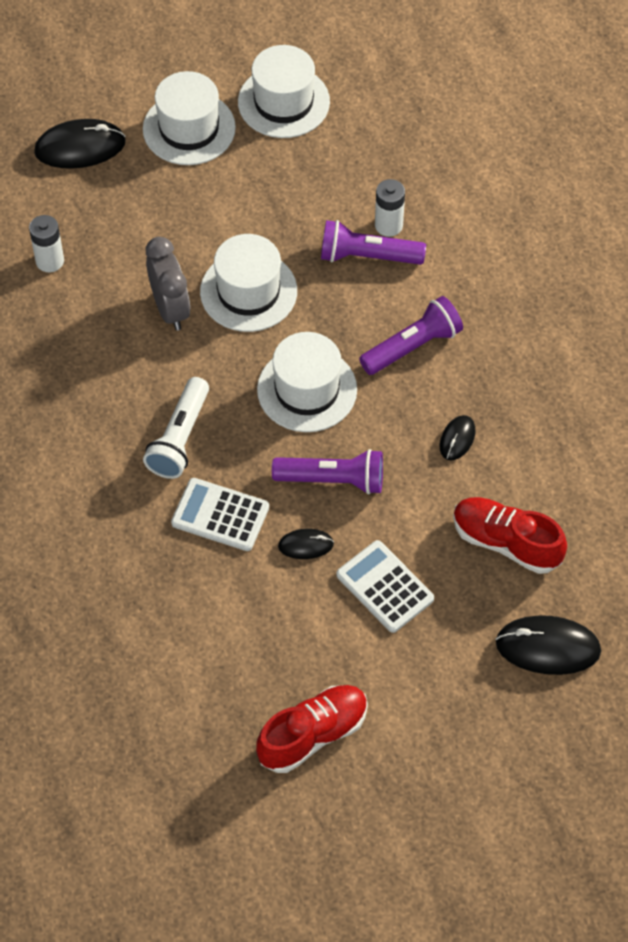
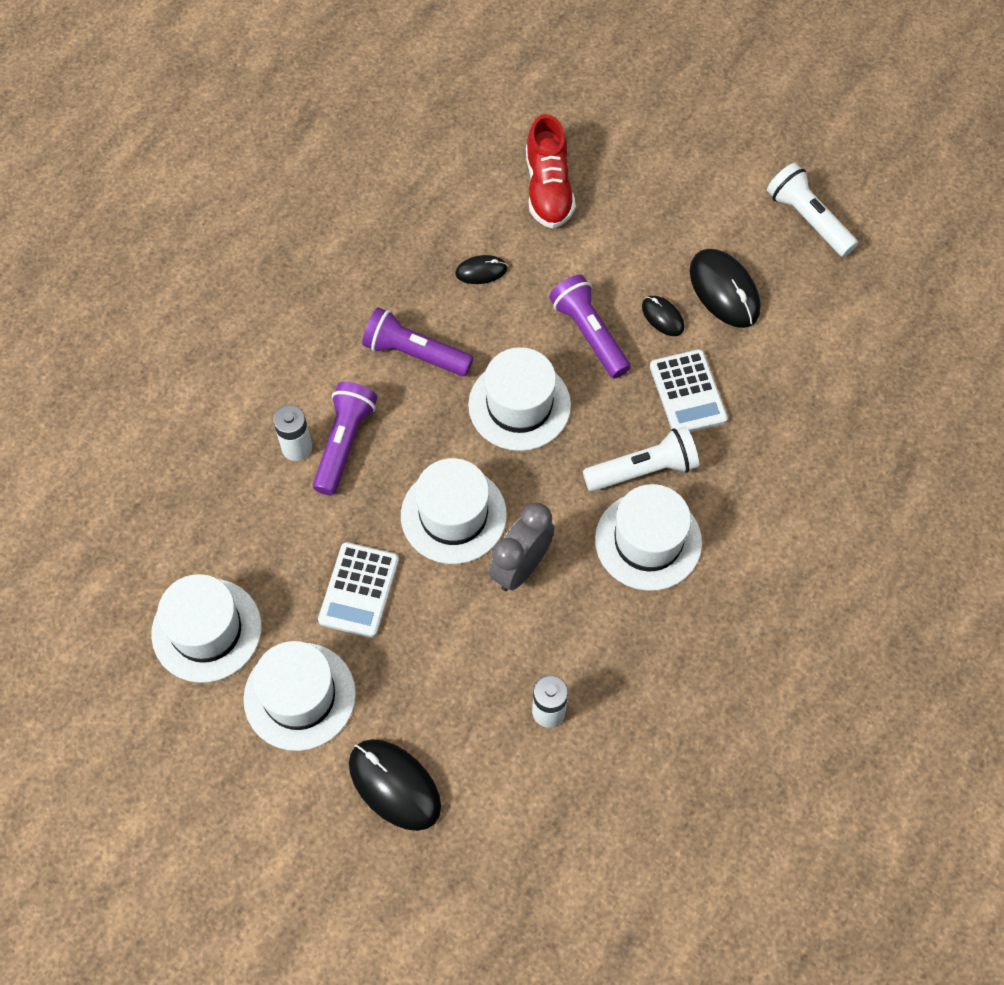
camera: 125 degrees left, 5 degrees up
red shoe [256,685,368,773] -> white flashlight [767,163,858,257]
purple flashlight [321,220,426,265] -> purple flashlight turned 135 degrees counterclockwise [313,382,377,495]
white calculator [336,540,434,633] -> white calculator moved to [318,542,399,638]
black mouse [496,615,601,675] -> black mouse moved to [690,249,760,328]
none -> white hat [595,484,702,591]

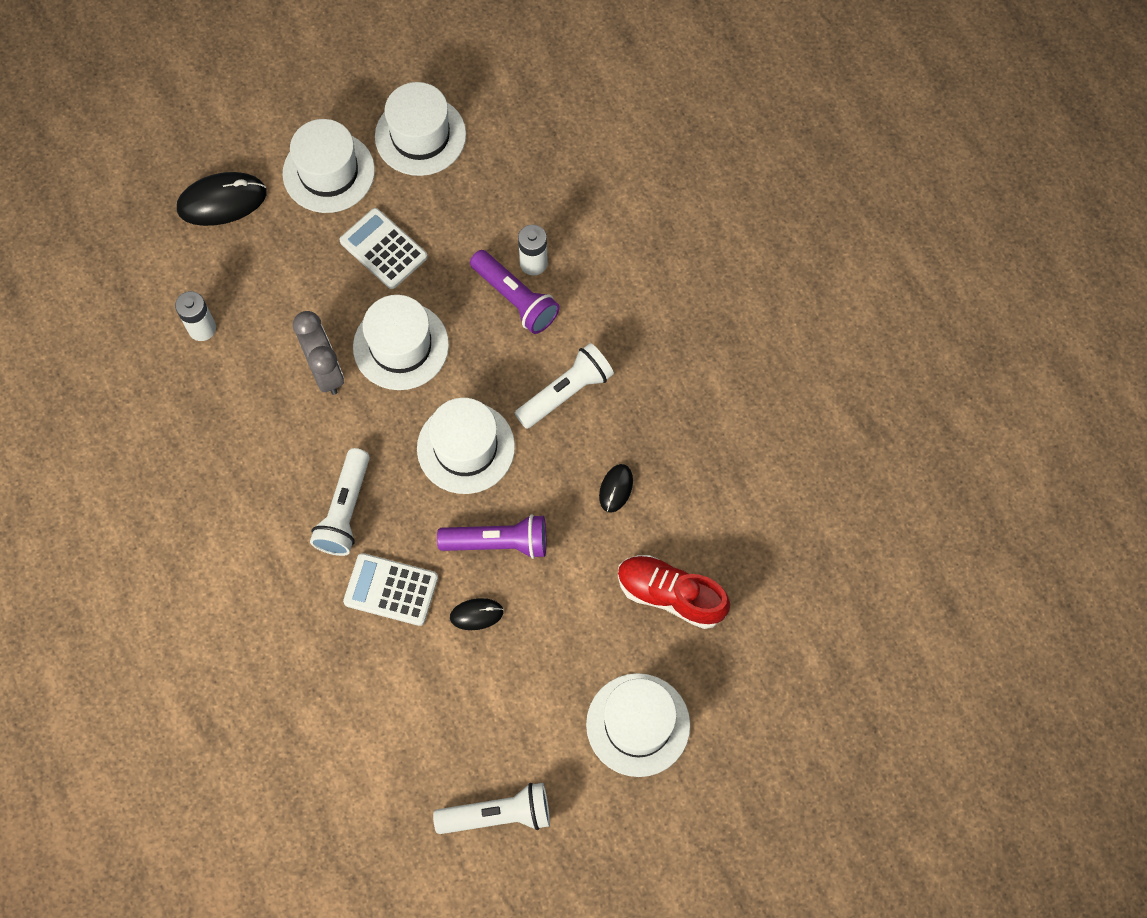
camera: 120 degrees right, 5 degrees up
purple flashlight [362,307,473,376] -> white flashlight [515,343,614,429]
white hat [595,484,702,591] -> white hat moved to [586,673,690,777]
black mouse [690,249,760,328] -> none

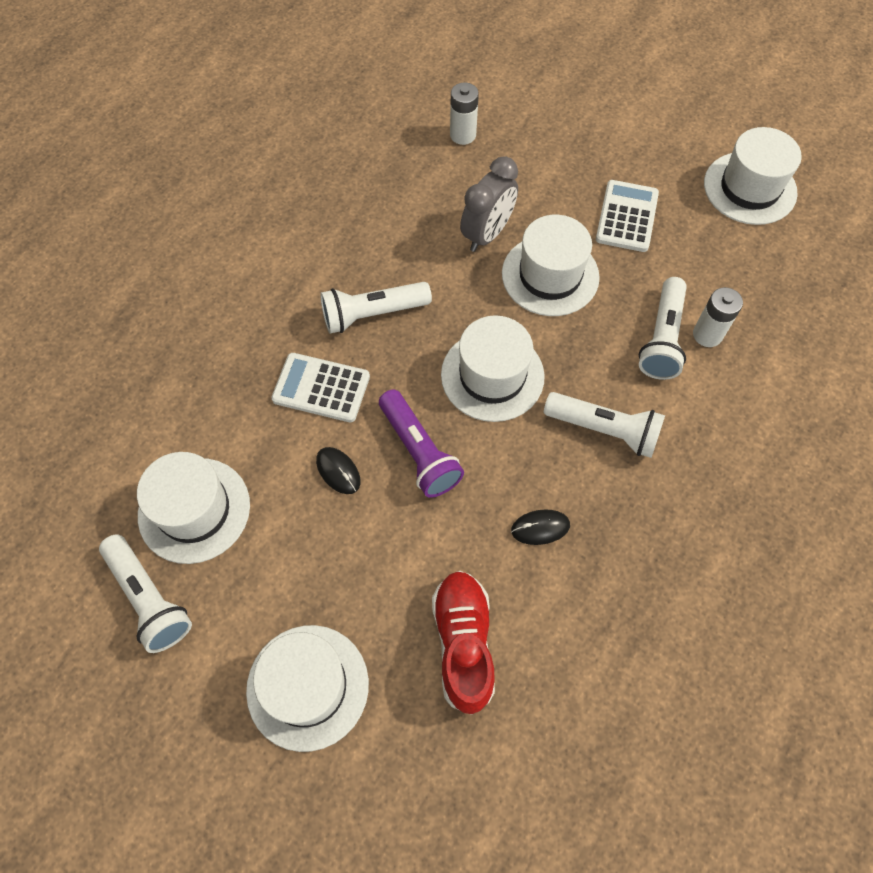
camera: 60 degrees right, 5 degrees down
black mouse [177,172,266,226] -> none
white hat [283,119,375,213] -> white hat moved to [137,452,250,564]
white calculator [343,553,438,626] -> white calculator turned 60 degrees counterclockwise [271,353,370,422]
purple flashlight [470,250,560,334] -> white flashlight [639,277,687,380]

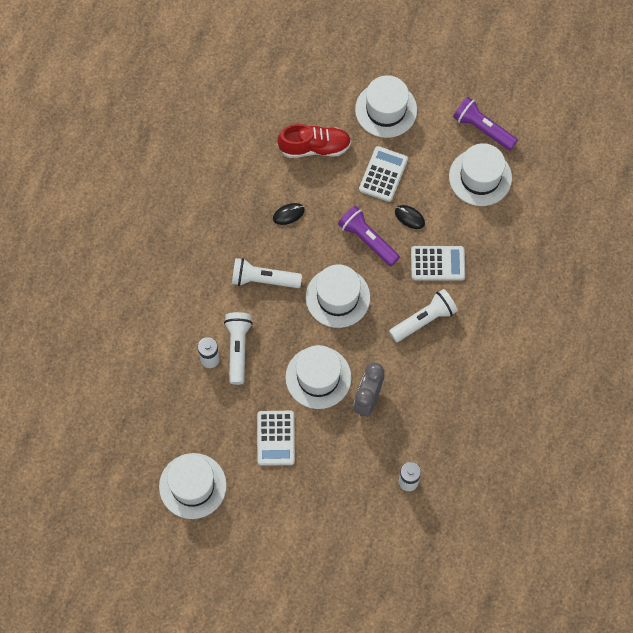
camera: 165 degrees right, 5 degrees up
white flashlight [99,534,192,653] -> purple flashlight [453,97,518,151]
red shoe [432,571,495,715] -> red shoe turned 75 degrees counterclockwise [277,124,351,158]
none -> white calculator [359,146,408,202]

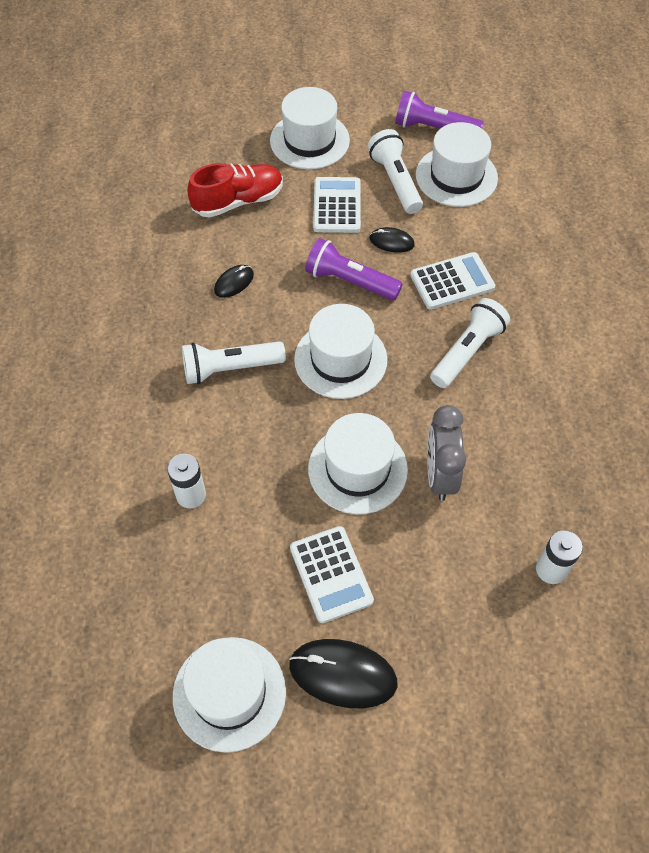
camera: 20 degrees left, 10 degrees down
white flashlight [224,312,253,385] -> white flashlight moved to [368,129,423,214]
none -> black mouse [289,639,397,708]

